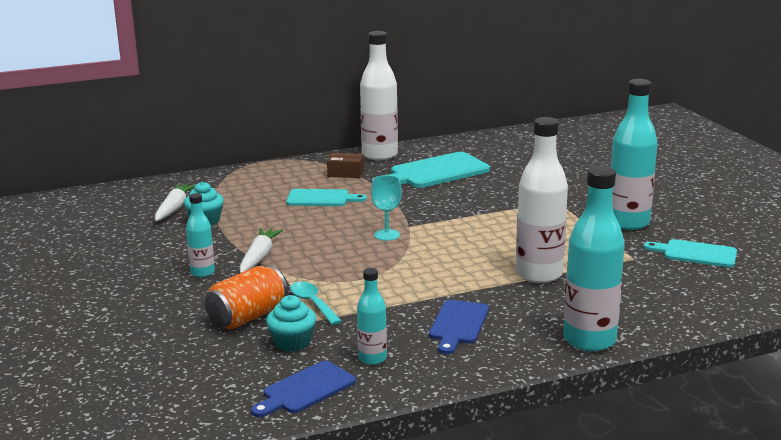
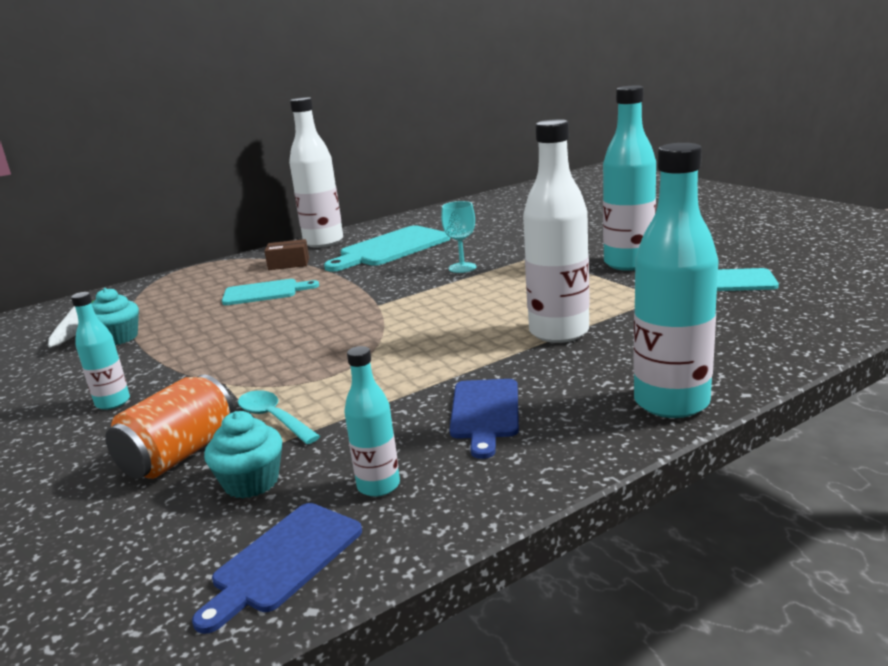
camera: 10 degrees left, 0 degrees up
white carrot [240,228,283,273] -> none
turquoise goblet [371,175,402,241] -> turquoise goblet moved to [441,201,476,273]

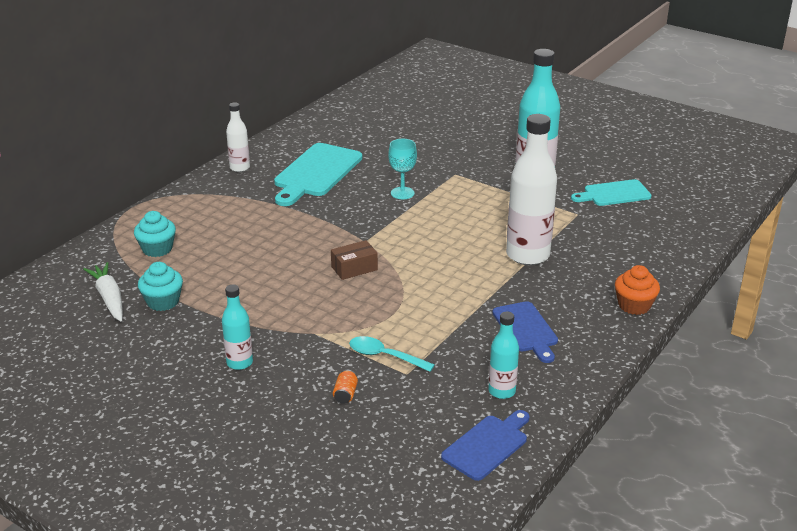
camera: 25 degrees left, 10 degrees up
orange can [105,375,234,479] -> orange can [333,370,358,404], size x0.42
blue cutting board [192,503,362,634] -> blue cutting board turned 150 degrees counterclockwise [441,410,529,481]
turquoise cupcake [204,411,282,498] -> turquoise cupcake moved to [134,211,176,257]
turquoise cutting board [222,279,319,305] -> none
brown box [264,239,309,270] -> brown box moved to [331,240,378,280]
white bottle [289,97,343,248] -> white bottle [226,102,250,172], size x0.53
turquoise bottle [633,143,719,418] -> orange cupcake [615,265,660,315]

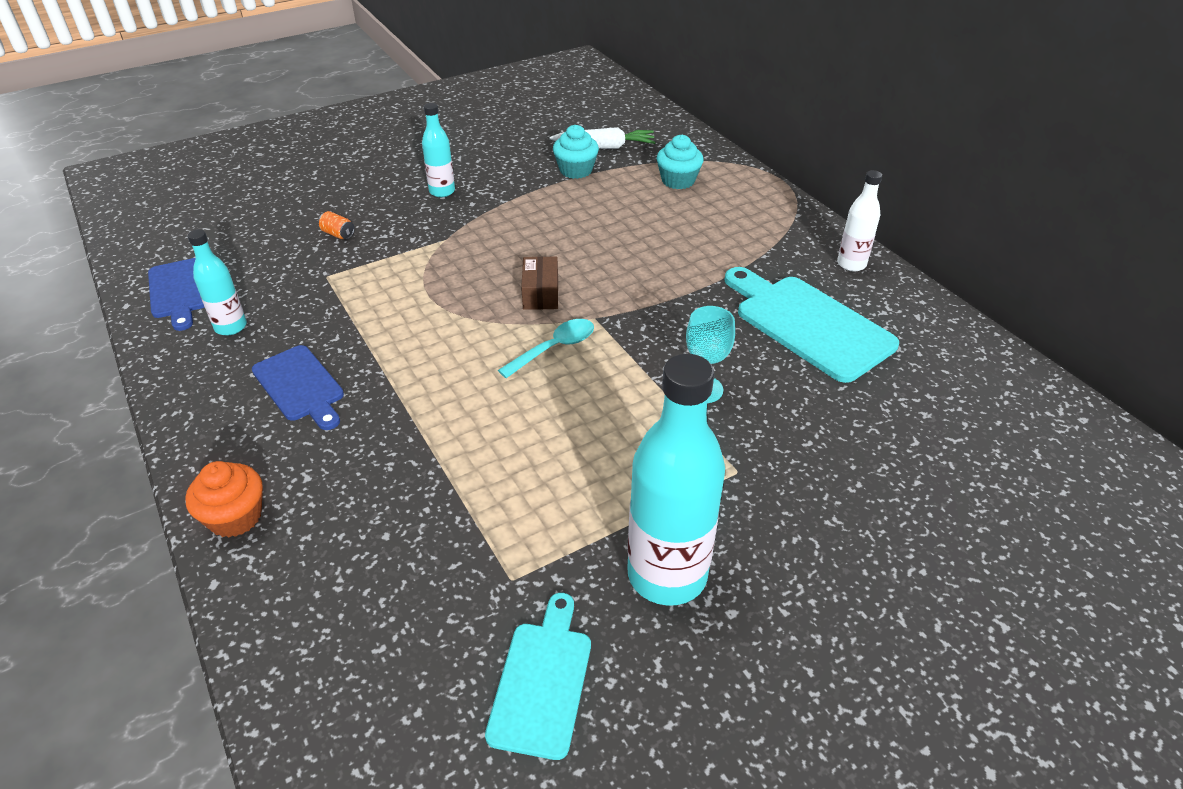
camera: 115 degrees right, 10 degrees up
turquoise spoon [349,336,435,372] -> turquoise spoon moved to [498,319,594,378]
blue cutting board [492,301,558,363] -> blue cutting board turned 135 degrees counterclockwise [252,345,344,430]
white bottle [506,114,557,265] -> none

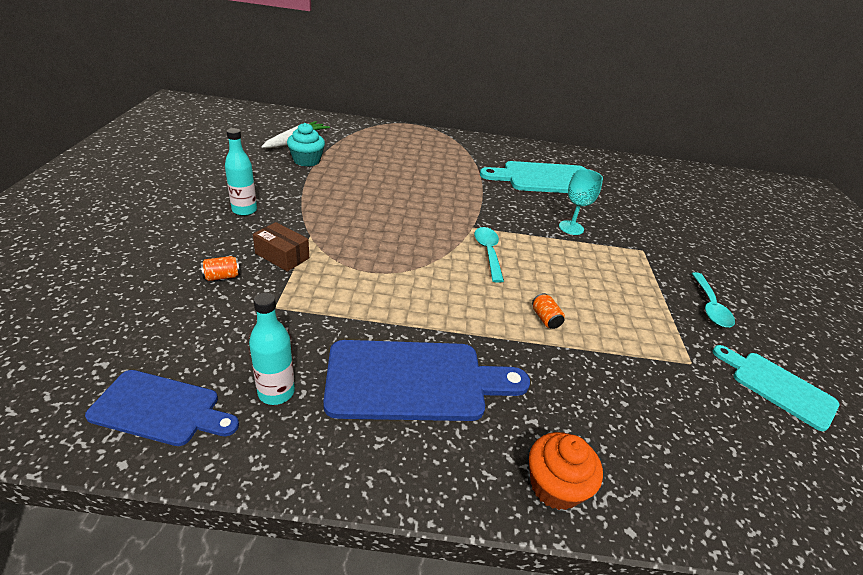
camera: 60 degrees left, 5 degrees down
blue cutting board [252,345,344,430] -> blue cutting board [323,340,530,421], size x1.60
brown box [521,256,558,310] -> brown box moved to [253,222,309,272]
turquoise bottle [627,354,725,606] -> turquoise spoon [692,272,735,327]
turquoise cupcake [657,135,704,189] -> none
white bottle [837,170,882,271] -> none
none -> orange can [532,293,565,329]

